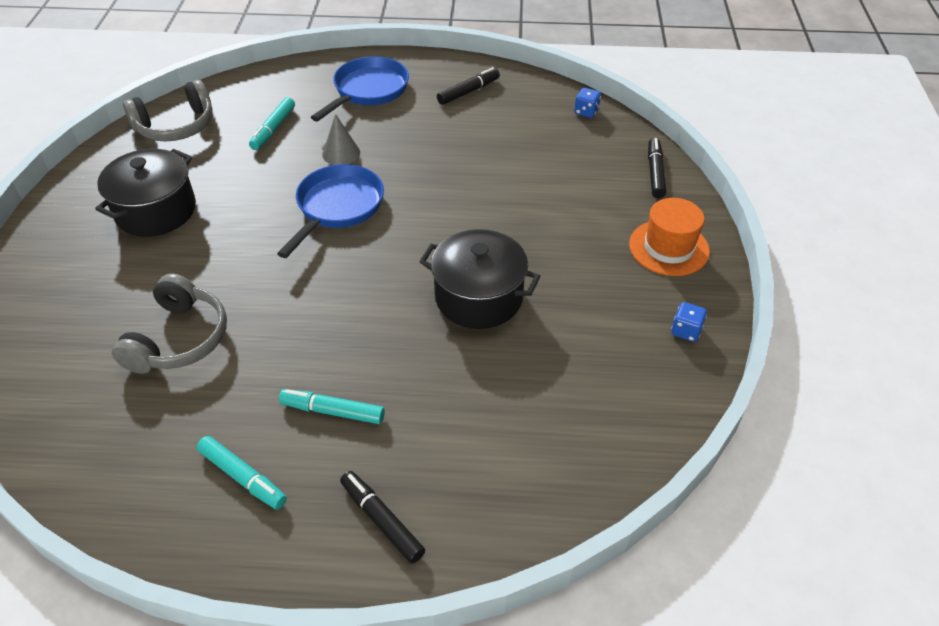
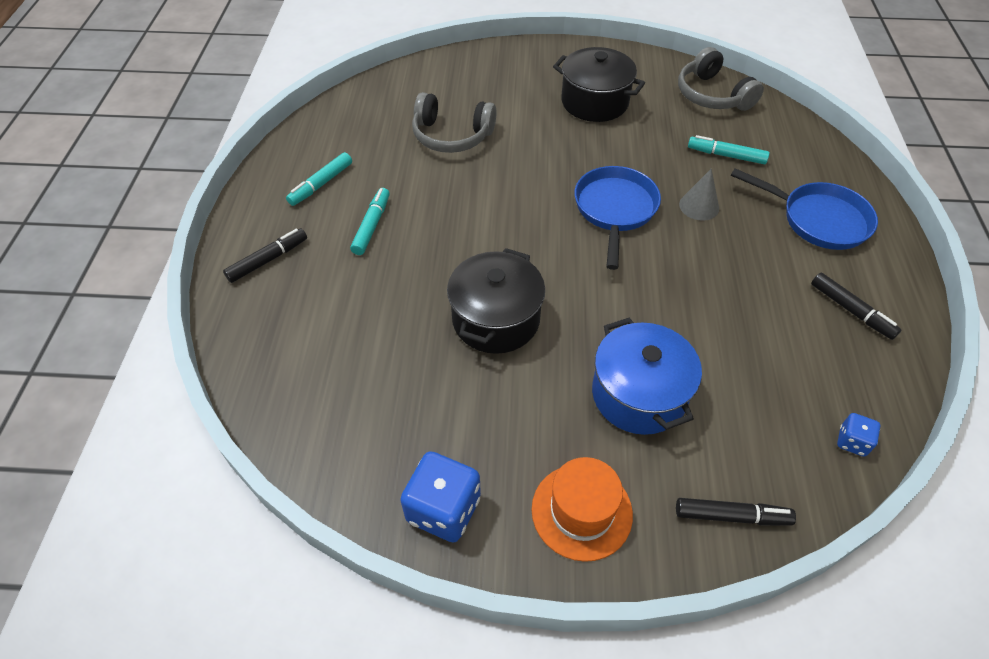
camera: 90 degrees right, 5 degrees up
blue pan [277,164,384,258] -> blue pan turned 105 degrees counterclockwise [574,166,661,270]
blue dice [671,302,707,342] -> blue dice [400,451,481,543], size x1.93
none -> blue pot [592,318,702,435]

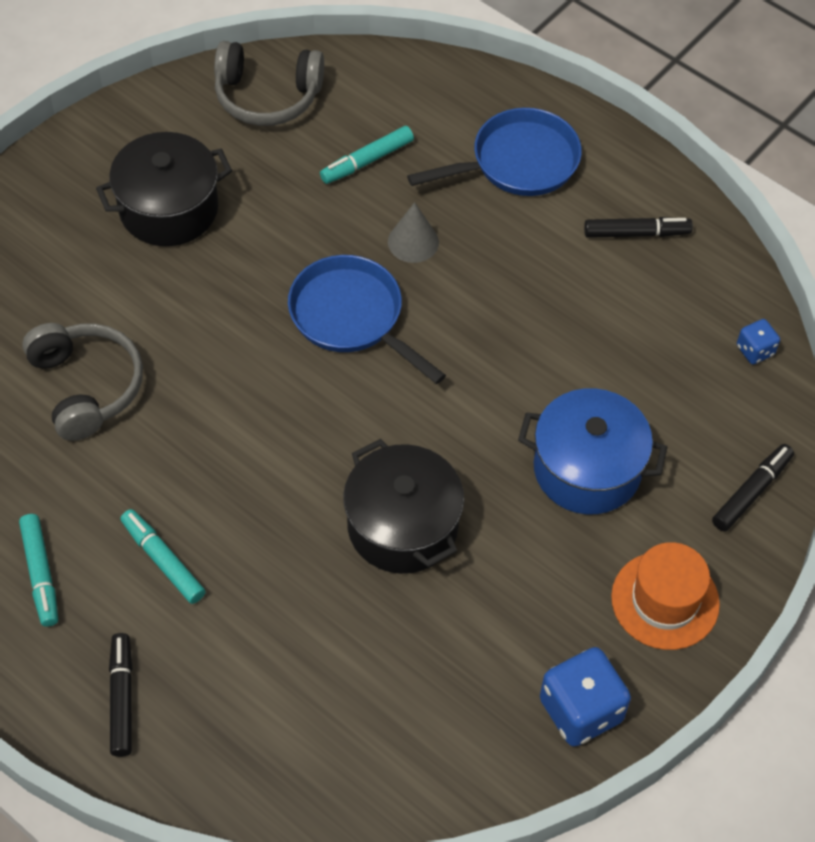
camera: 55 degrees left, 5 degrees up
grey headphones [412,92,496,153] -> grey headphones turned 75 degrees counterclockwise [22,323,143,441]

